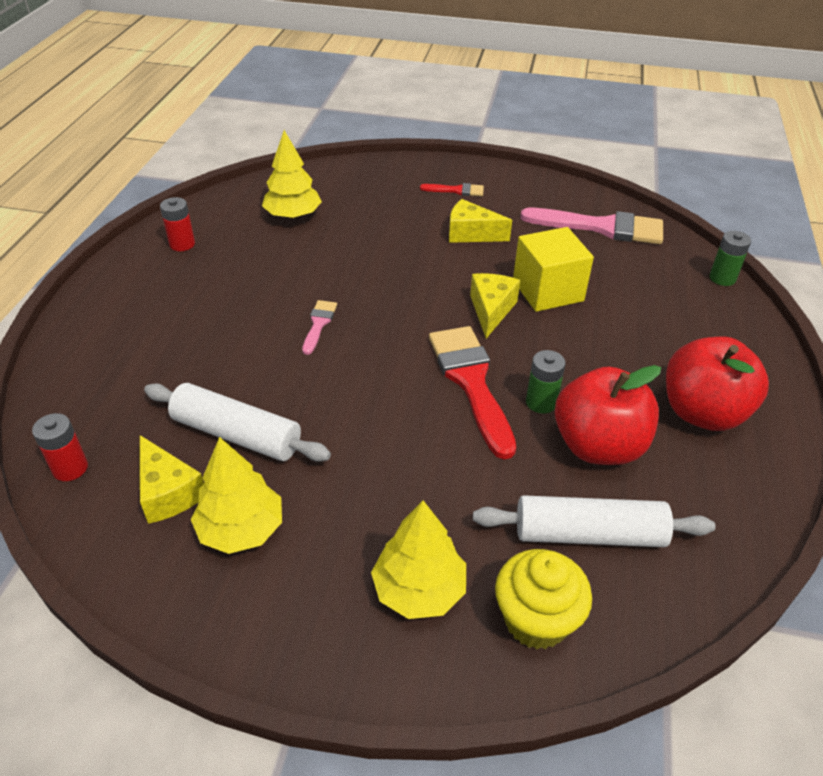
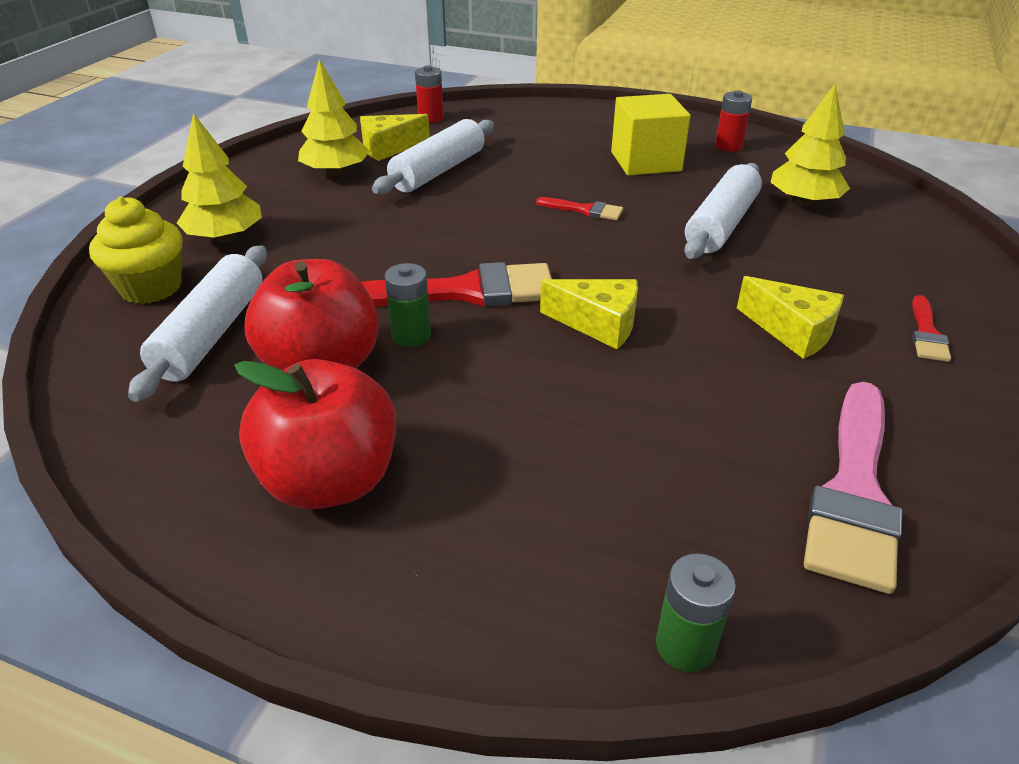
camera: 100 degrees right, 5 degrees down
pink brush [302,300,337,355] -> red brush [536,197,623,220]
yellow cheese [449,199,512,243] -> yellow cheese turned 105 degrees clockwise [737,276,844,359]
yellow cube [513,227,594,312] -> yellow cube moved to [611,94,691,175]
none -> white rolling pin [684,163,762,259]

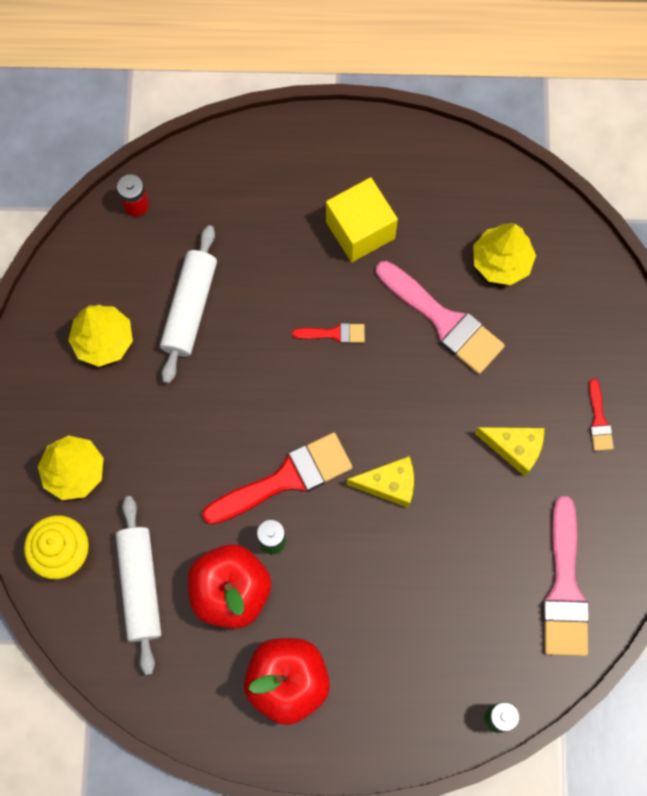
camera: 20 degrees left, 35 degrees up
yellow cheese [360,114,430,161] -> none
white rolling pin [684,163,762,259] -> pink brush [376,261,505,374]
red battery [715,91,752,152] -> none

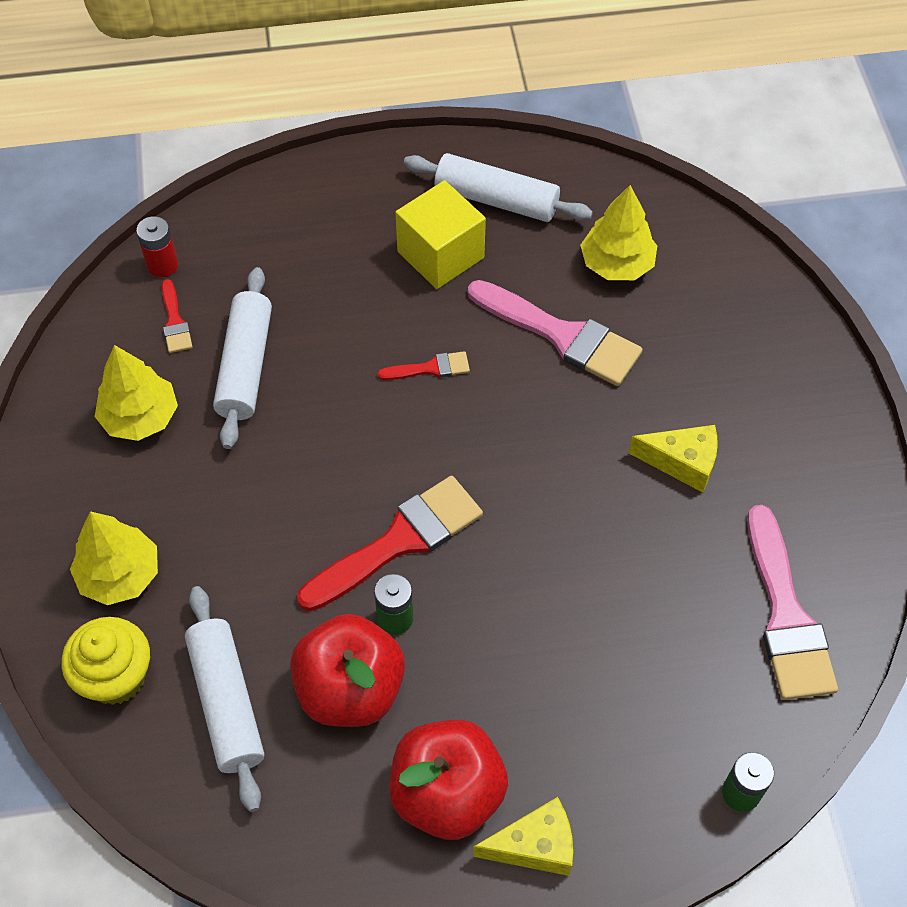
camera: 10 degrees left, 15 degrees down
yellow cheese [346,456,414,508] -> yellow cheese moved to [473,797,573,876]
red brush [589,379,614,451] -> red brush moved to [162,279,192,353]
none -> white rolling pin [404,153,593,222]

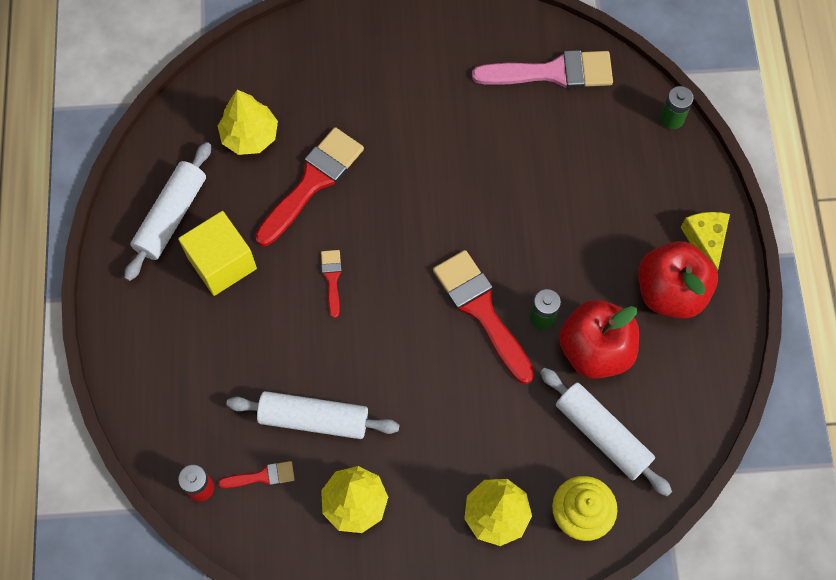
camera: 85 degrees left, 10 degrees up
white rolling pin [185,586,264,812] -> white rolling pin turned 60 degrees clockwise [540,368,672,497]
pink brush [468,280,643,386] -> red brush [255,127,364,246]
yellow cheese [629,425,718,493] -> none

